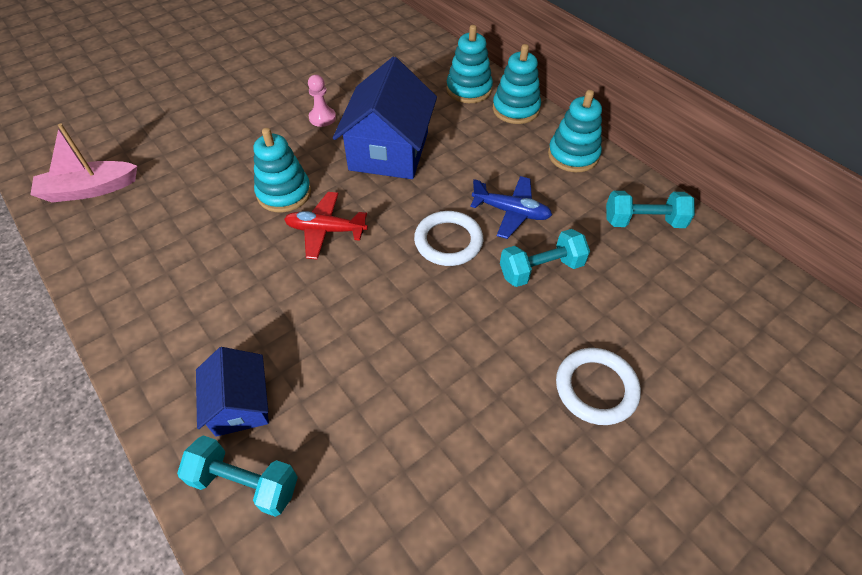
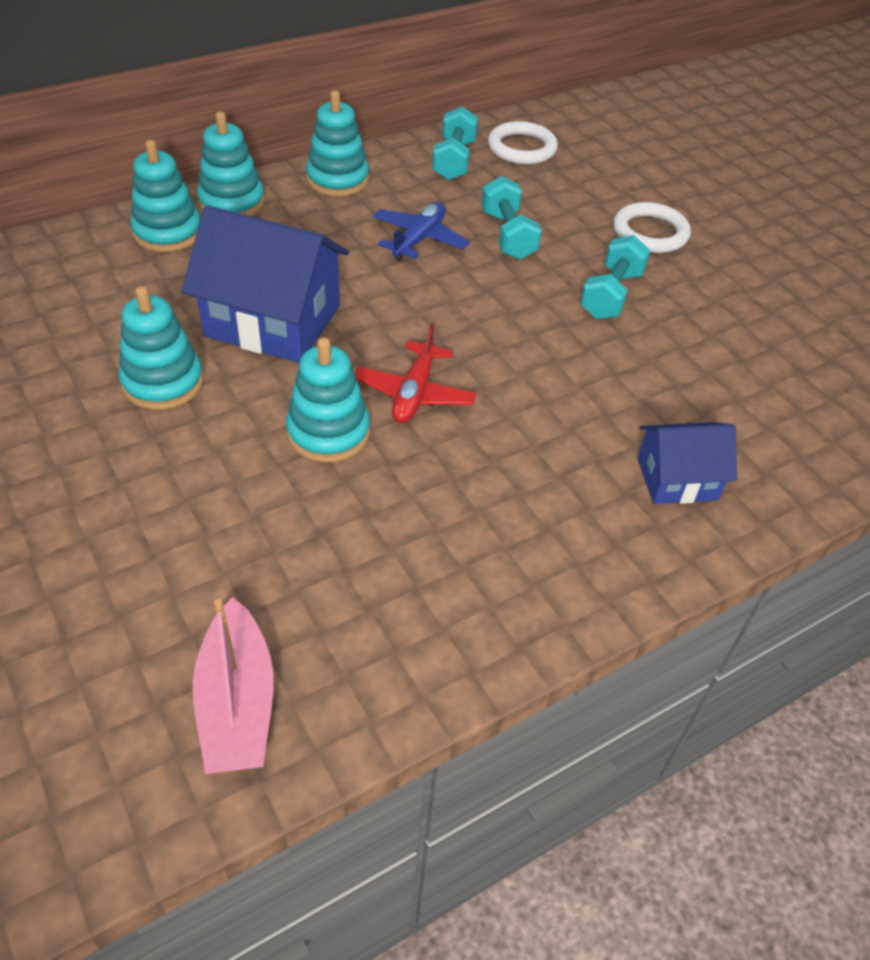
camera: 85 degrees left, 5 degrees down
turquoise dumbbell [177,435,298,517] -> turquoise dumbbell moved to [580,235,650,319]
pink pawn [308,75,336,127] -> turquoise stacking toy [119,286,204,410]
white ring [414,211,483,266] -> white ring moved to [488,121,558,164]

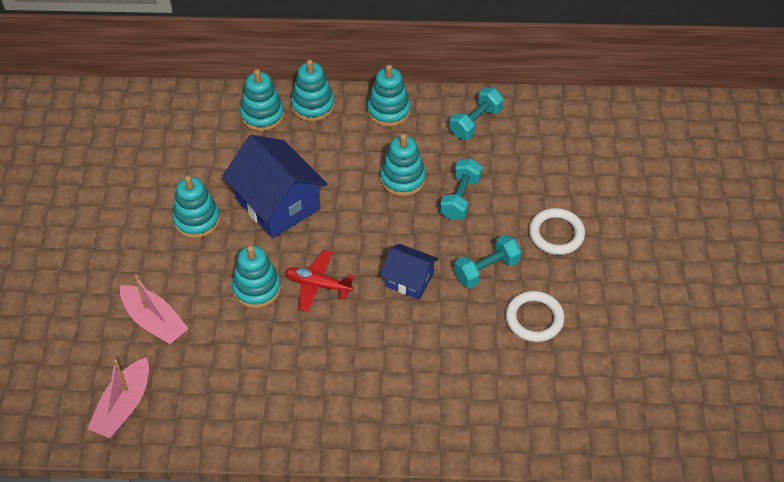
camera: 35 degrees right, 5 degrees up
red plane [355,323,477,423] -> red plane turned 60 degrees clockwise [285,250,354,312]
blue plane [373,202,470,261] -> turquoise stacking toy [380,134,426,196]
white ring [488,121,558,164] -> white ring moved to [506,291,565,342]
blue house [638,422,737,504] -> blue house moved to [381,244,438,300]
none -> pink boat [120,275,189,345]

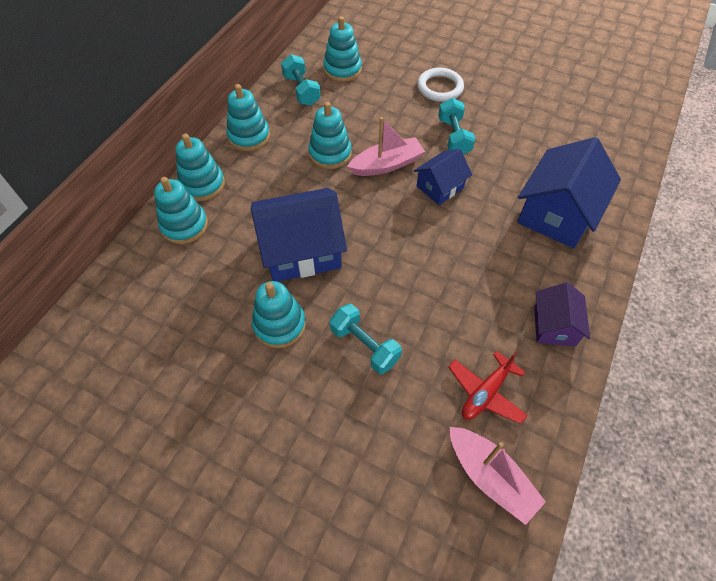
camera: 65 degrees left, 5 degrees up
pink boat [120,275,189,345] -> pink boat moved to [347,117,425,176]
turquoise stacking toy [232,245,281,308] -> turquoise stacking toy moved to [323,16,362,82]
red plane [285,250,354,312] -> red plane moved to [448,351,528,424]
turquoise dumbbell [440,158,482,220] -> turquoise dumbbell moved to [330,304,402,374]
white ring [506,291,565,342] -> none
none -> blue house [517,137,621,248]
none -> purple house [534,282,590,347]

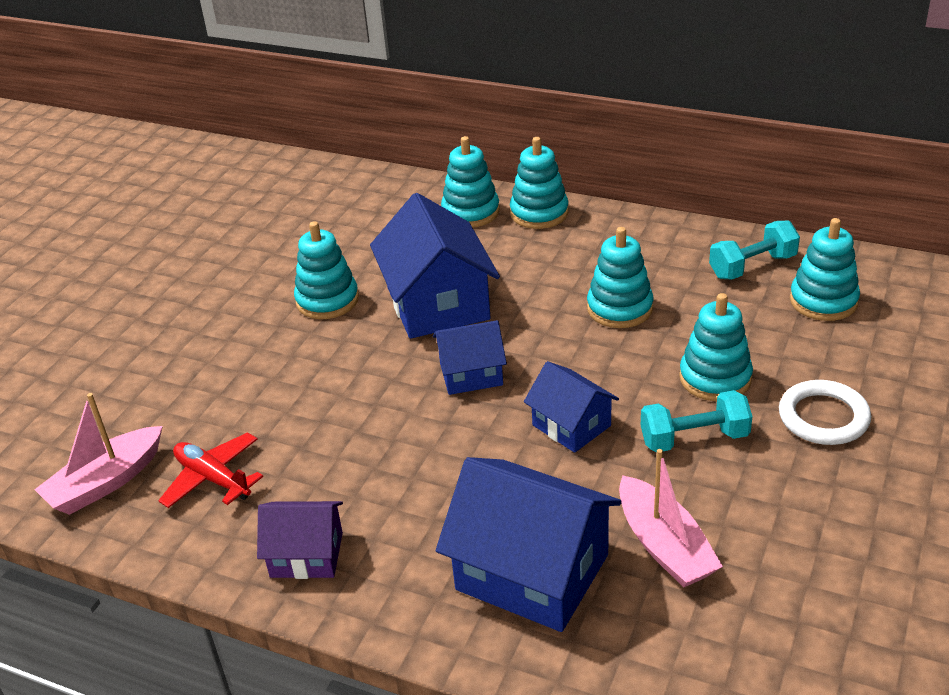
camera: 90 degrees right, 20 degrees down
turquoise stacking toy [227,84,270,151] -> turquoise stacking toy moved to [679,293,753,401]
turquoise dumbbell [330,304,402,374] -> none
pink boat [347,117,425,176] -> pink boat moved to [619,449,723,588]
none -> blue house [433,320,507,395]

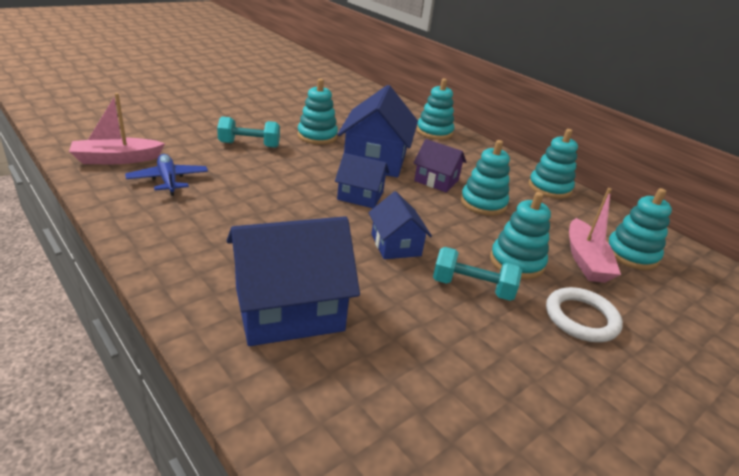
camera: 20 degrees right, 5 degrees down
red plane [158,432,263,508] -> blue plane [125,154,208,196]
purple house [257,501,343,579] -> purple house moved to [413,139,466,192]
blue house [436,457,622,632] -> blue house turned 75 degrees counterclockwise [227,216,360,346]
turquoise stacking toy [510,137,569,229] -> turquoise stacking toy moved to [529,129,578,199]
pink boat [619,449,723,588] -> pink boat moved to [569,188,621,283]
turquoise dumbbell [709,221,800,279] -> turquoise dumbbell moved to [217,116,280,148]

